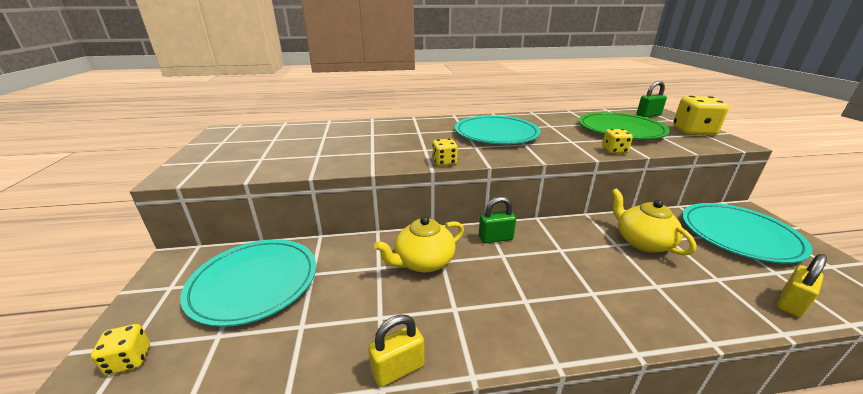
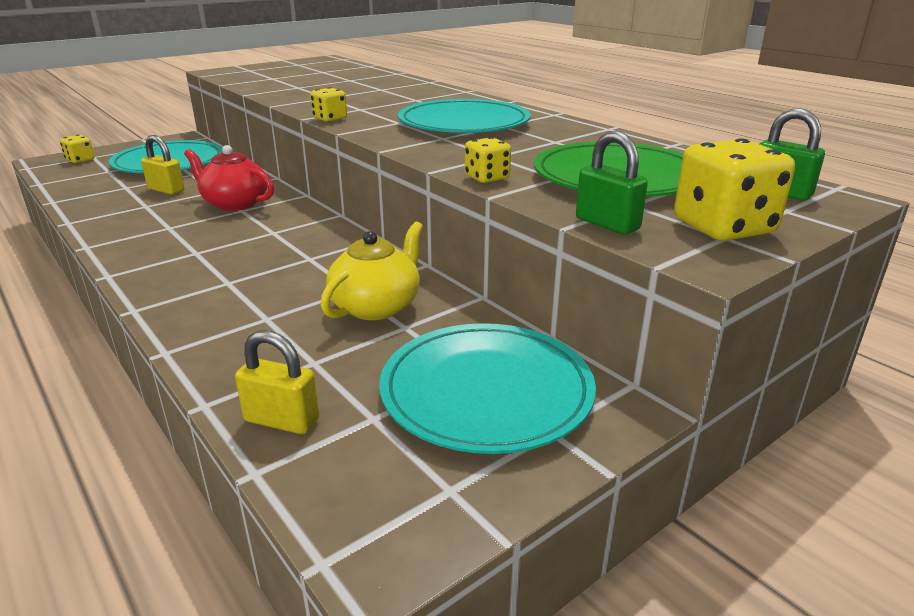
camera: 60 degrees right, 0 degrees up
yellow padlock [368,314,424,387] -> yellow padlock moved to [141,135,184,195]
yellow teapot [374,216,464,273] -> red teapot [184,145,274,211]
green padlock [479,197,516,243] -> green padlock moved to [576,131,648,235]

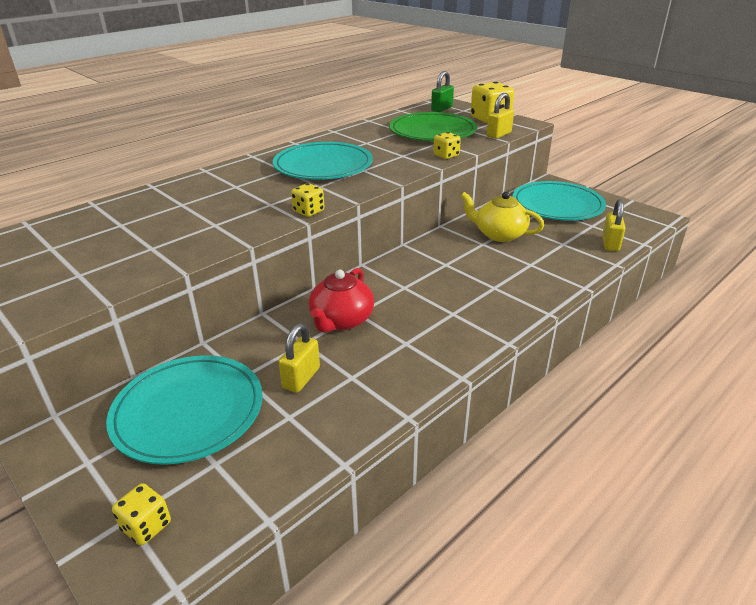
camera: 95 degrees left, 5 degrees up
green padlock [576,131,648,235] -> yellow padlock [487,93,514,139]

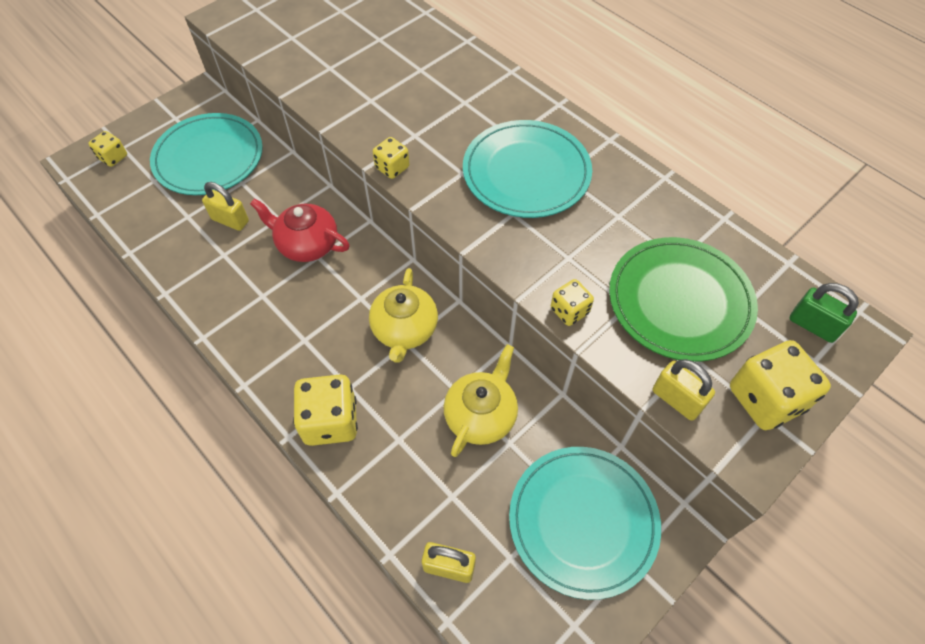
camera: 90 degrees right, 25 degrees up
none -> yellow dice [293,375,358,446]
none -> yellow teapot [369,268,438,363]

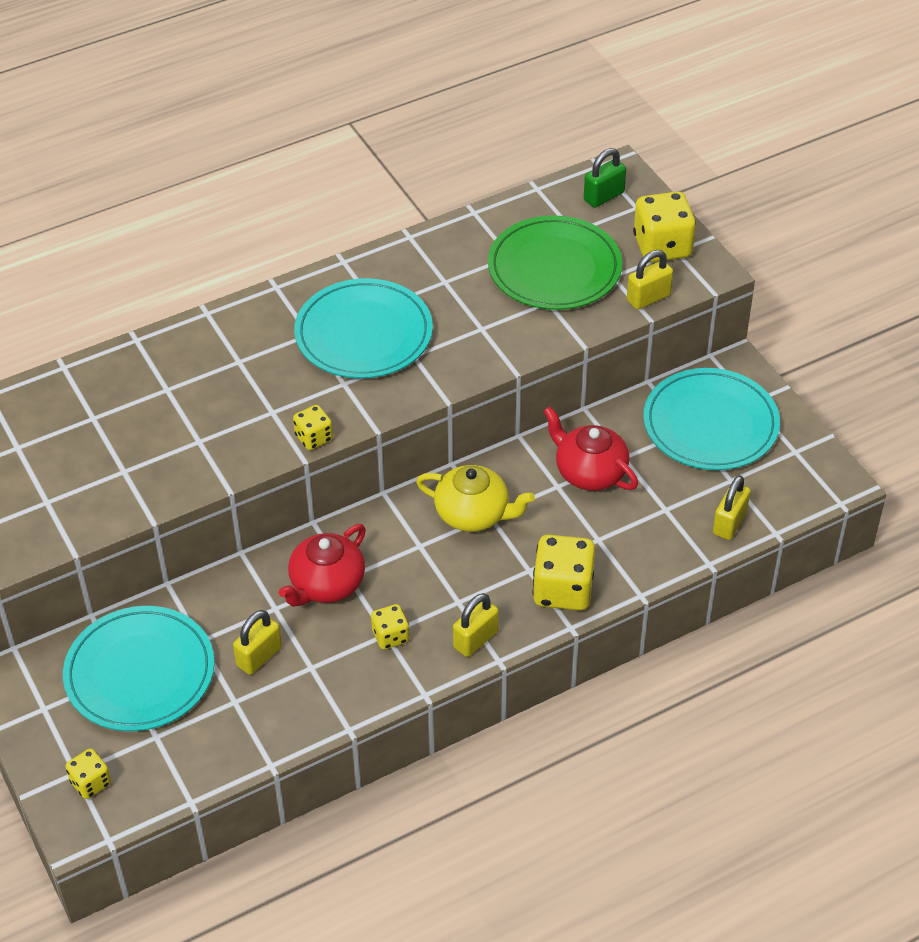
camera: 75 degrees left, 10 degrees down
yellow teapot [443,344,518,457] -> red teapot [543,406,638,491]
yellow dice [551,279,594,326] -> yellow dice moved to [371,604,409,650]
none -> yellow padlock [453,593,499,657]

